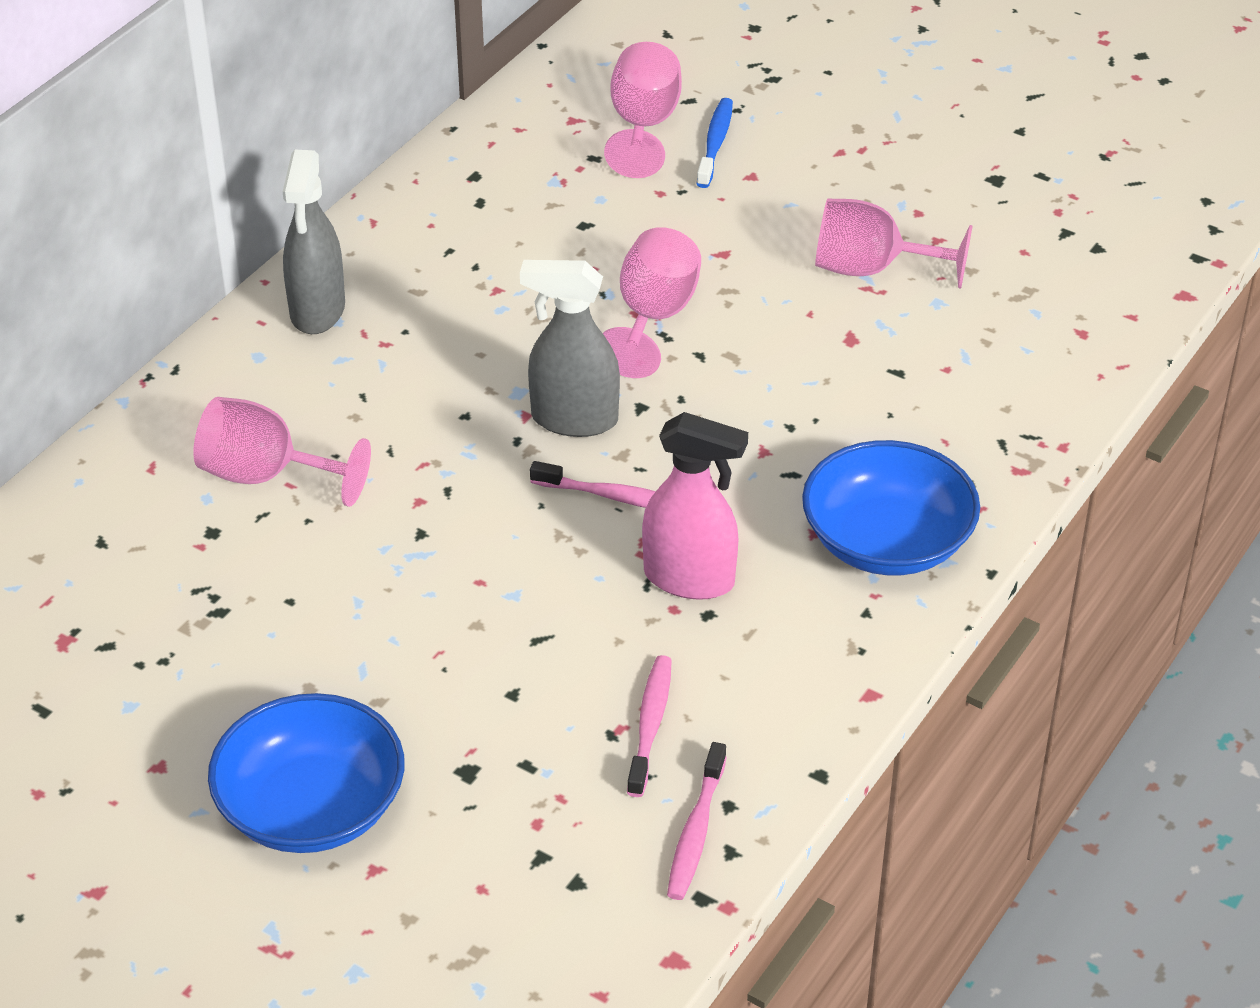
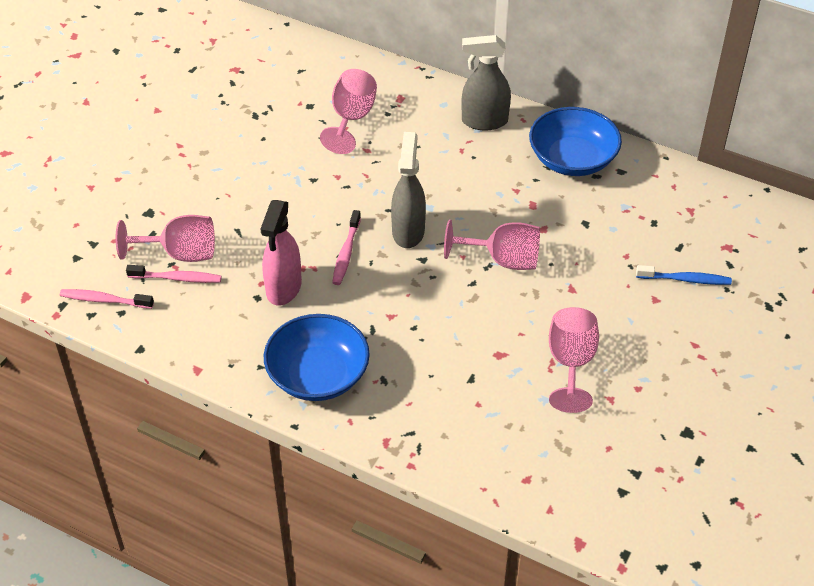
camera: 85 degrees right, 5 degrees up
blue bowl [208,693,405,853] -> blue bowl moved to [529,107,622,176]
pink goblet [604,42,682,178] -> pink goblet moved to [116,215,215,262]

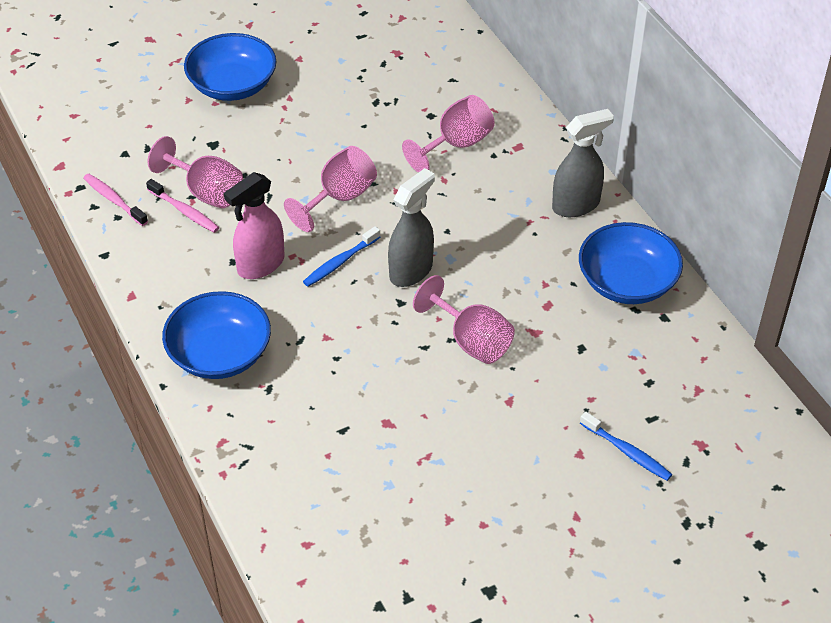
camera: 35 degrees right, 0 degrees up
pink toothbrush [332,210,361,285] -> blue toothbrush [303,226,380,287]
grey spray bottle [461,35,511,131] -> grey spray bottle turned 120 degrees clockwise [552,109,614,217]
pink goblet [549,307,599,413] -> pink goblet moved to [284,146,377,232]
none -> blue bowl [184,33,276,101]

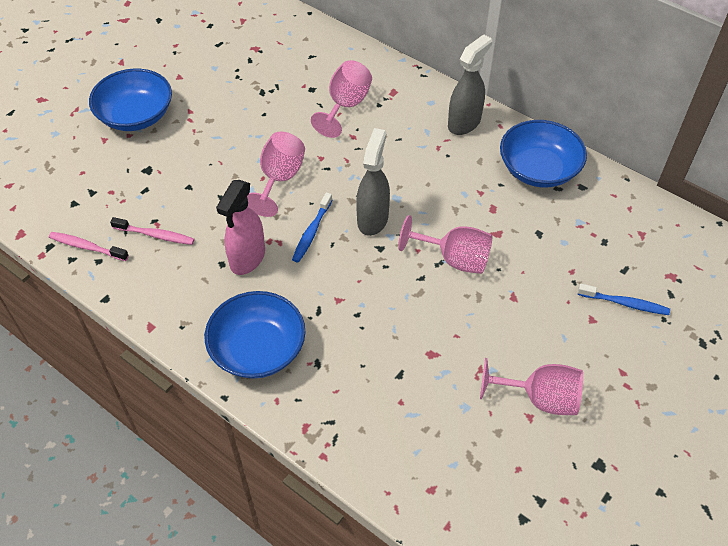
camera: 25 degrees left, 5 degrees up
pink goblet [148,136,243,208] -> pink goblet moved to [480,358,583,415]

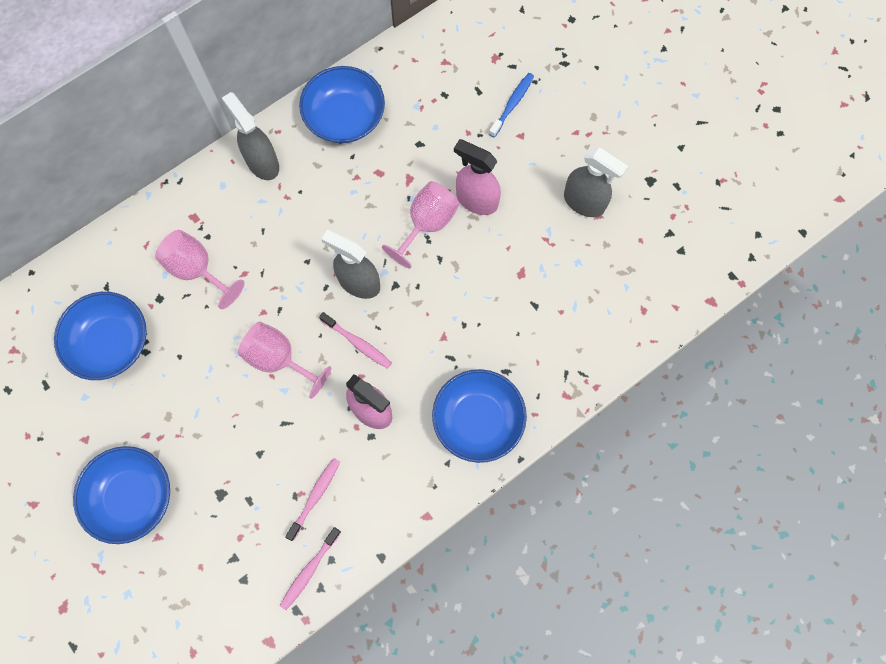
camera: 75 degrees left, 20 degrees up
blue toothbrush [292,192,332,263] -> pink toothbrush [319,312,392,369]
pink goblet [480,358,583,415] -> grey spray bottle [564,147,628,217]
none -> blue bowl [54,292,147,380]
none -> pink spray bottle [454,139,501,215]

